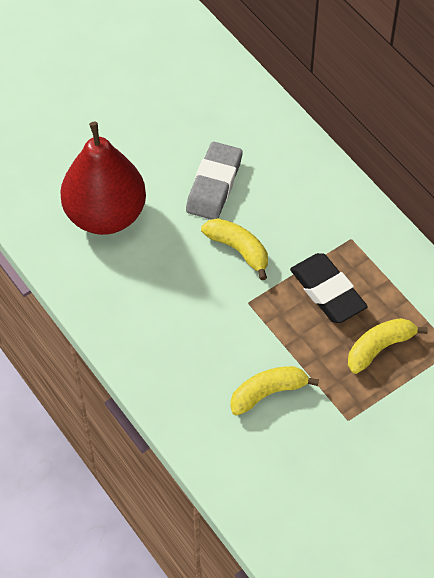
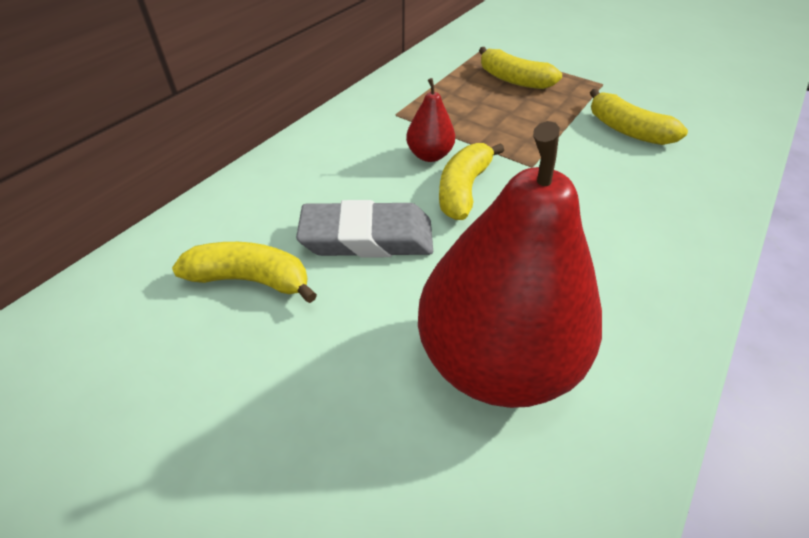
camera: 110 degrees left, 10 degrees down
black eraser [290,253,368,323] -> none
none -> yellow banana [172,242,317,303]
none -> red pear [406,78,455,162]

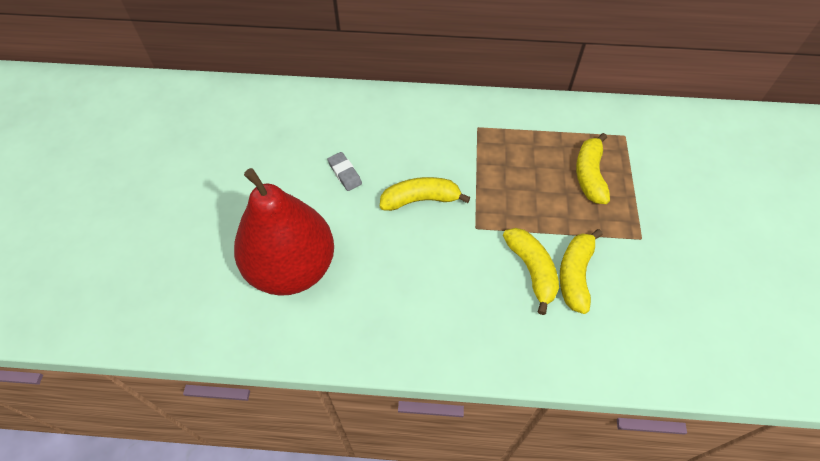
camera: 60 degrees right, 10 degrees up
yellow banana [172,242,317,303] -> yellow banana moved to [503,228,559,315]
grey eraser [296,200,433,258] -> grey eraser [327,152,362,191], size x0.51
red pear [406,78,455,162] -> none

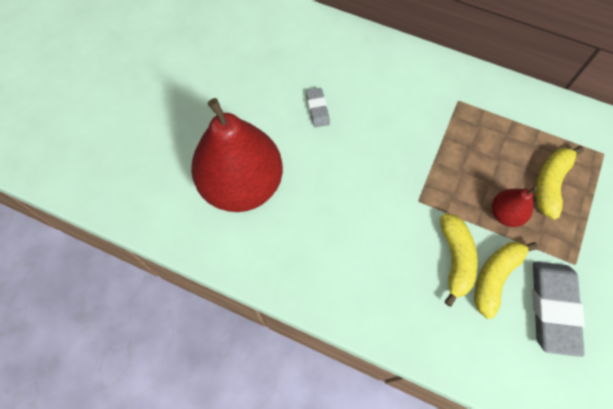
camera: 20 degrees right, 10 degrees up
yellow banana [380,177,471,211] -> none
none -> red pear [492,187,537,227]
none -> grey eraser [532,262,585,357]

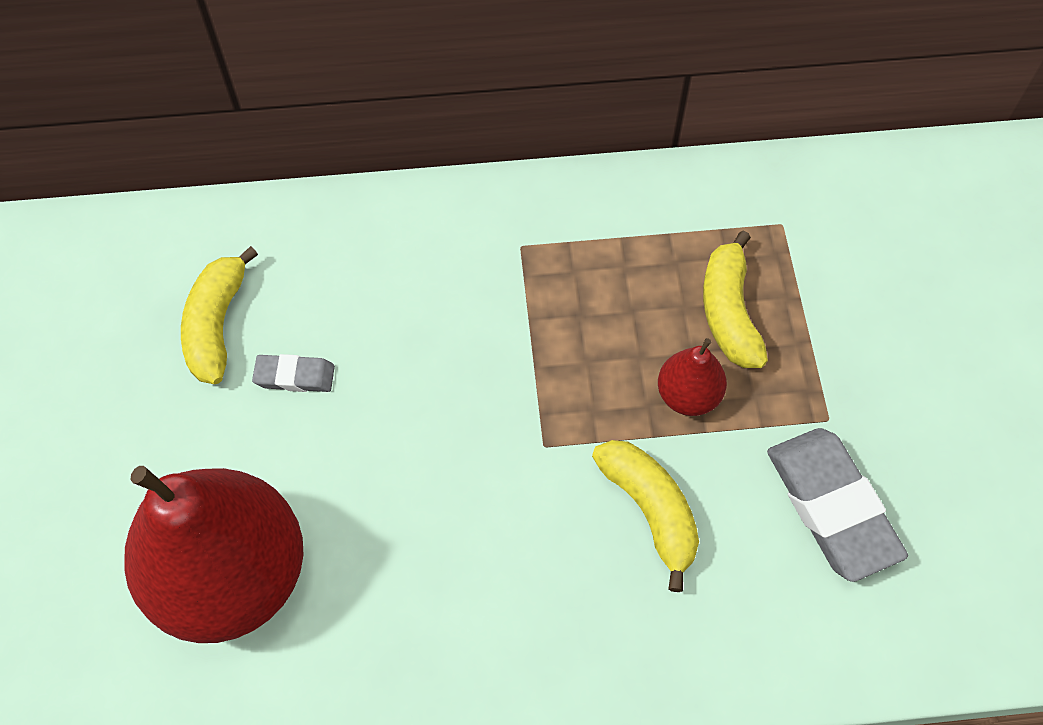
camera: 30 degrees left, 5 degrees down
grey eraser [306,88,330,127] -> grey eraser turned 45 degrees counterclockwise [252,354,335,392]
yellow banana [474,242,538,319] -> yellow banana moved to [181,246,258,384]

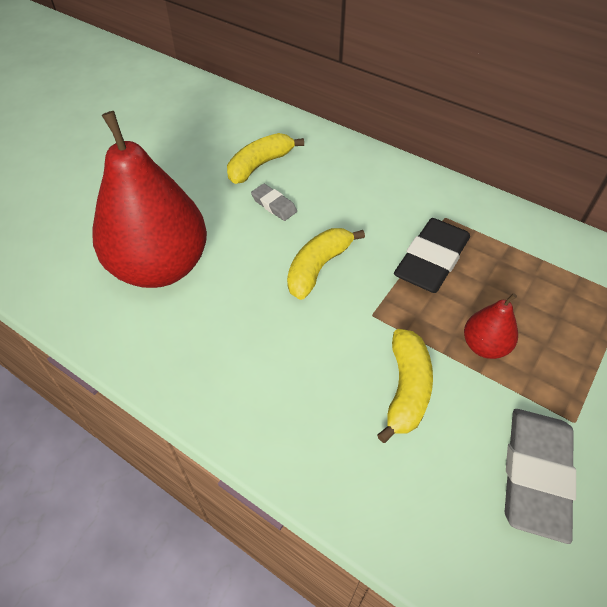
camera: 40 degrees right, 10 degrees down
yellow banana [703,231,768,368] -> yellow banana moved to [287,228,365,300]
none -> black eraser [394,218,470,293]

